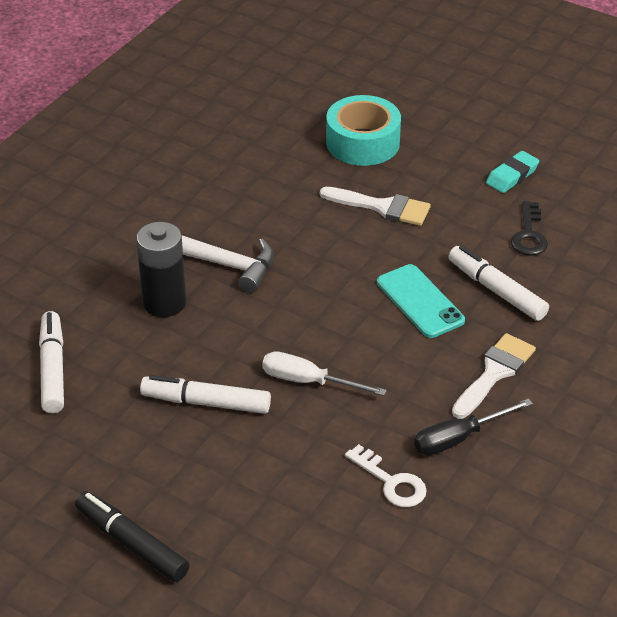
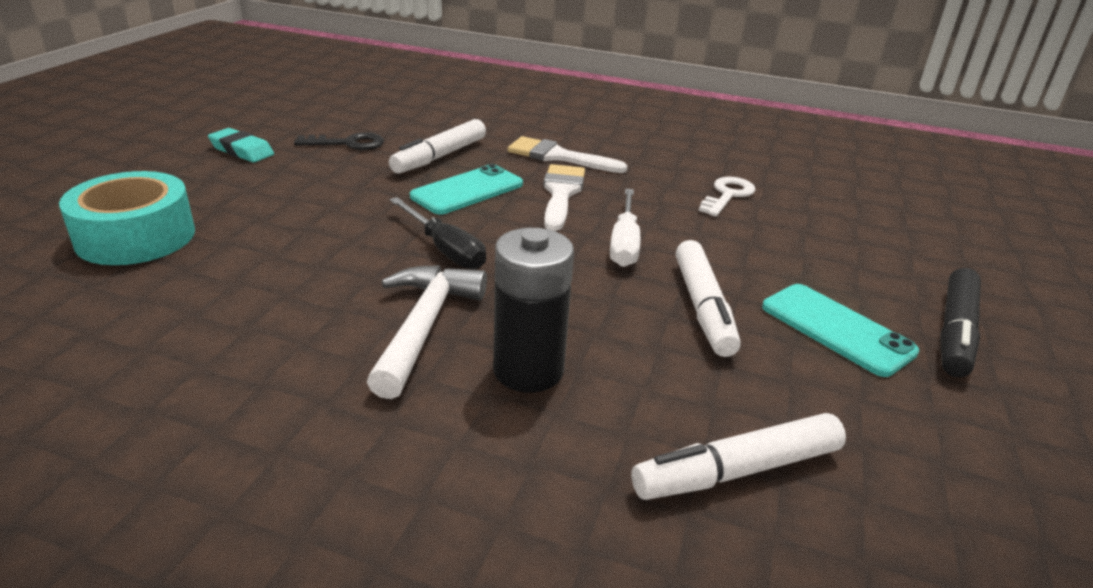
camera: 105 degrees left, 10 degrees down
white brush [320,187,431,226] -> white brush moved to [543,164,585,231]
black screwdriver [414,398,533,455] -> black screwdriver moved to [390,197,486,269]
none -> turquoise phone [762,284,919,377]

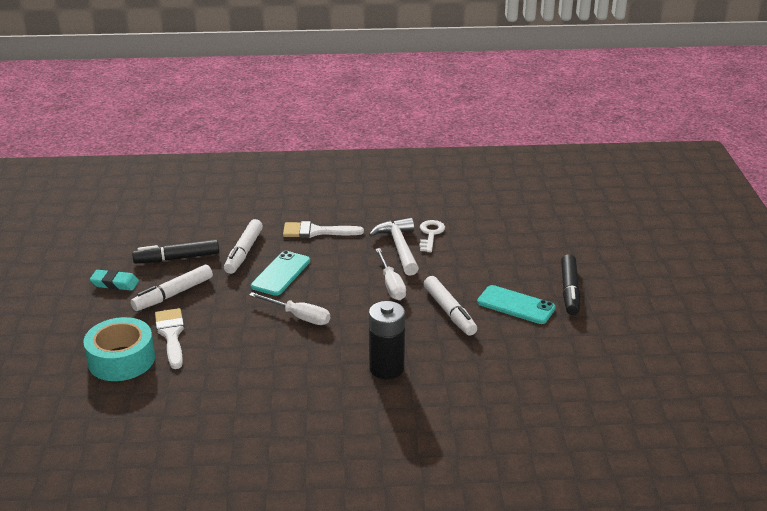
camera: 20 degrees left, 0 degrees up
black key [294,132,384,150] -> black marker [132,239,219,263]
white hammer [367,265,487,399] -> white hammer moved to [369,218,419,276]
black screwdriver [390,197,486,269] -> white screwdriver [249,292,330,325]
white brush [543,164,585,231] -> white brush moved to [155,308,185,369]
white marker [631,413,846,500] -> white marker moved to [131,265,213,311]

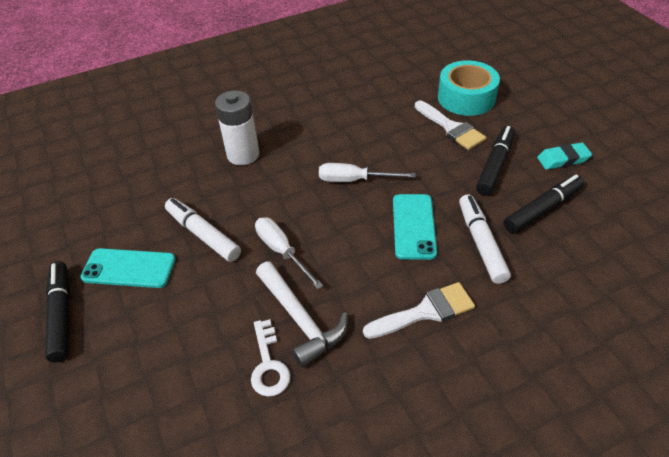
camera: 160 degrees right, 15 degrees up
white marker [131,265,213,311] -> black marker [476,126,515,196]
black battery [369,301,405,379] -> white battery [215,90,259,165]

